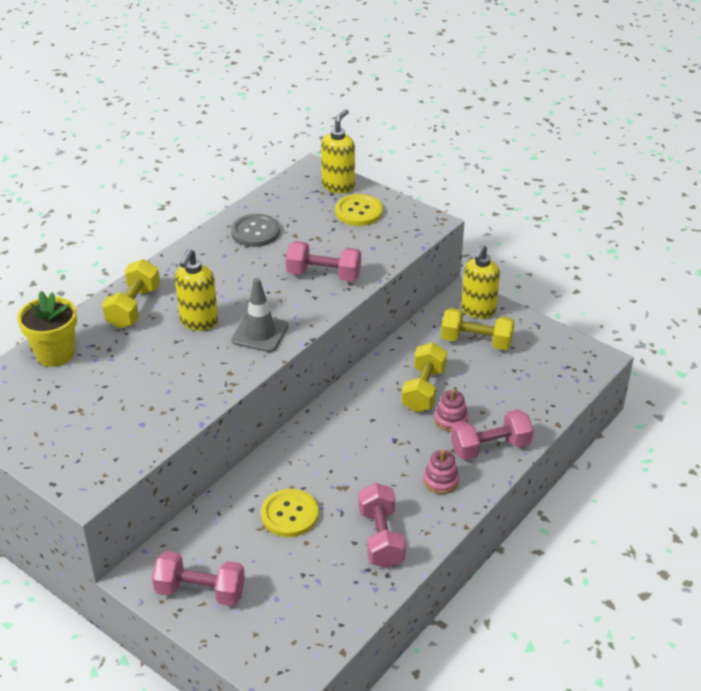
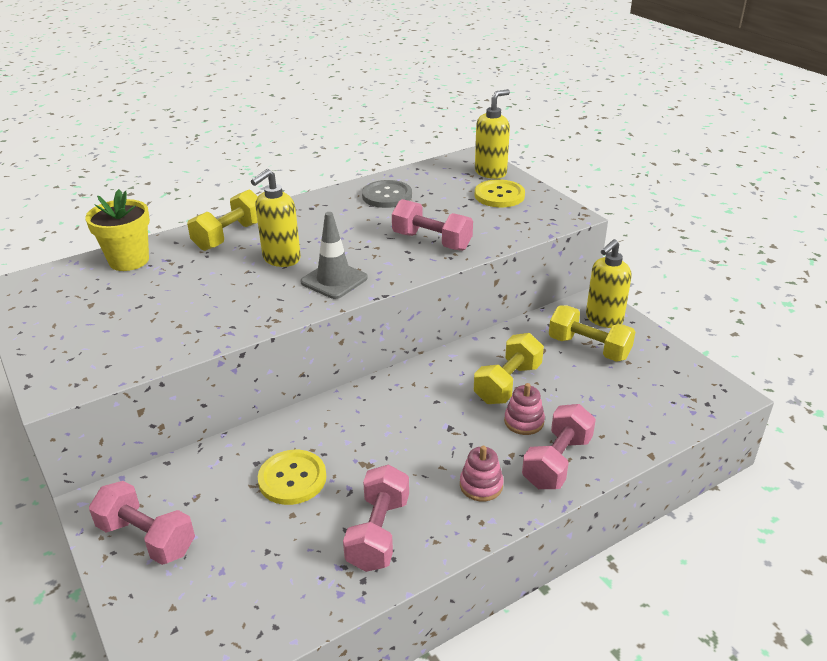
camera: 20 degrees right, 5 degrees down
pink dumbbell [451,409,533,460] -> pink dumbbell turned 60 degrees counterclockwise [522,404,596,489]

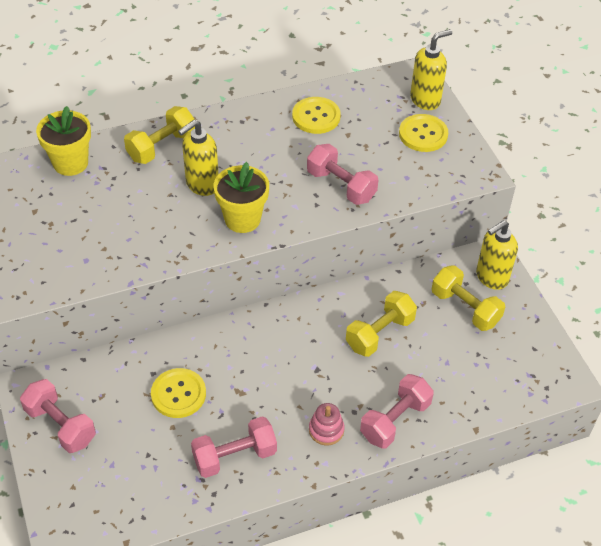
camera: 10 degrees right, 15 degrees up
grey traffic cone [300,212,368,299] -> yellow flower pot [214,162,269,233]
pink dumbbell [343,464,409,572] -> pink dumbbell turned 45 degrees clockwise [191,416,277,478]
grey button [362,180,412,208] -> yellow button [292,97,341,134]
pink stacking toy [504,383,545,435] -> none

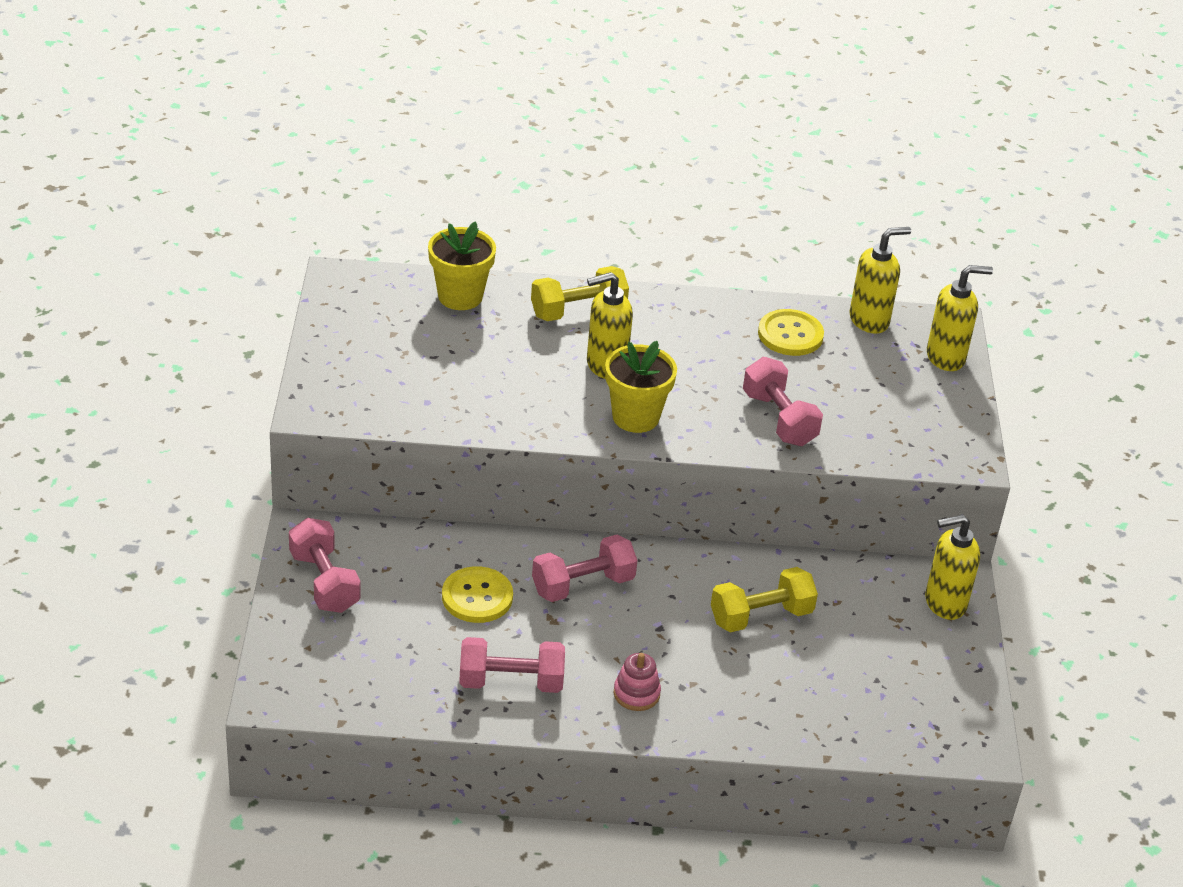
camera: 20 degrees right, 10 degrees down
pink dumbbell [360,374,434,448] -> pink dumbbell moved to [532,535,638,602]
yellow button [399,114,448,152] -> none
yellow dumbbell [432,265,505,331] -> none
none -> yellow soap dispenser [850,227,911,334]

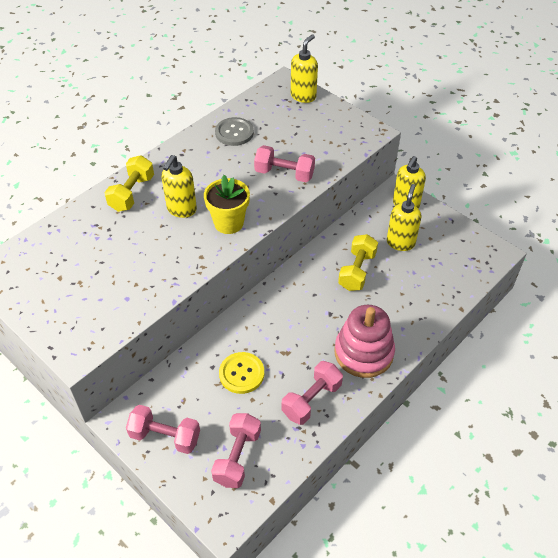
camera: 45 degrees left, 10 degrees up
yellow flower pot [428,221,496,310] -> none
pink dumbbell [532,535,638,602] -> pink dumbbell moved to [211,413,261,488]
pink stacking toy [613,653,661,711] -> pink stacking toy [334,305,395,378], size x2.10
yellow button [758,309,824,356] -> grey button [215,117,254,146]
yellow soap dispenser [850,227,911,334] -> yellow soap dispenser moved to [387,184,421,251]

